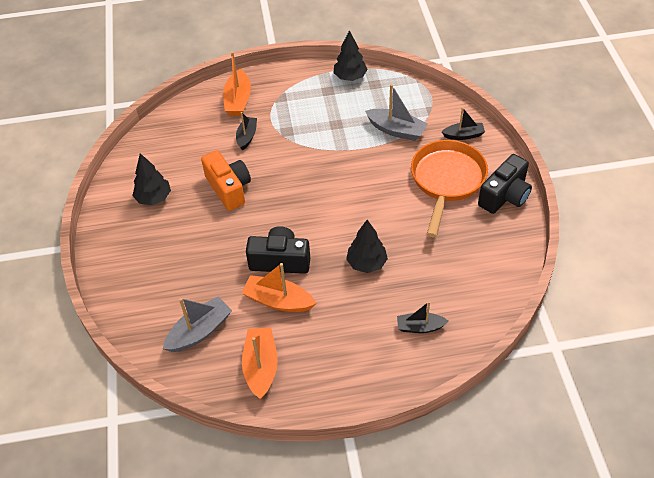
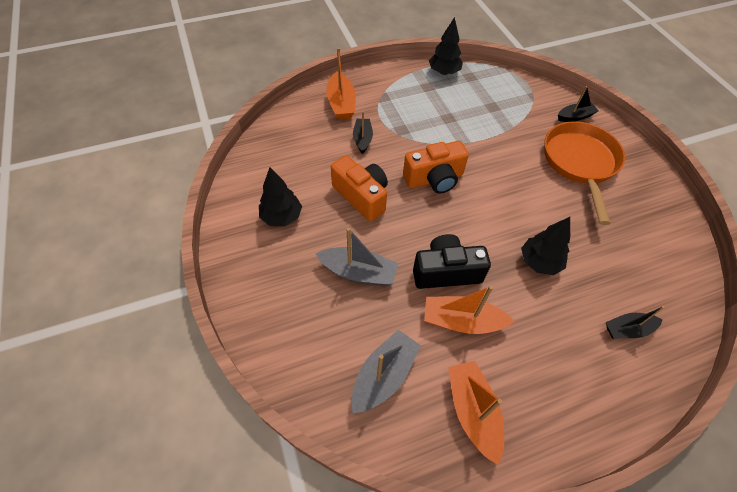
camera: 15 degrees left, 5 degrees up
grey boat [365,84,428,141] -> grey boat moved to [315,228,399,286]
black camera [478,154,532,214] -> none
none -> orange camera [403,141,469,193]

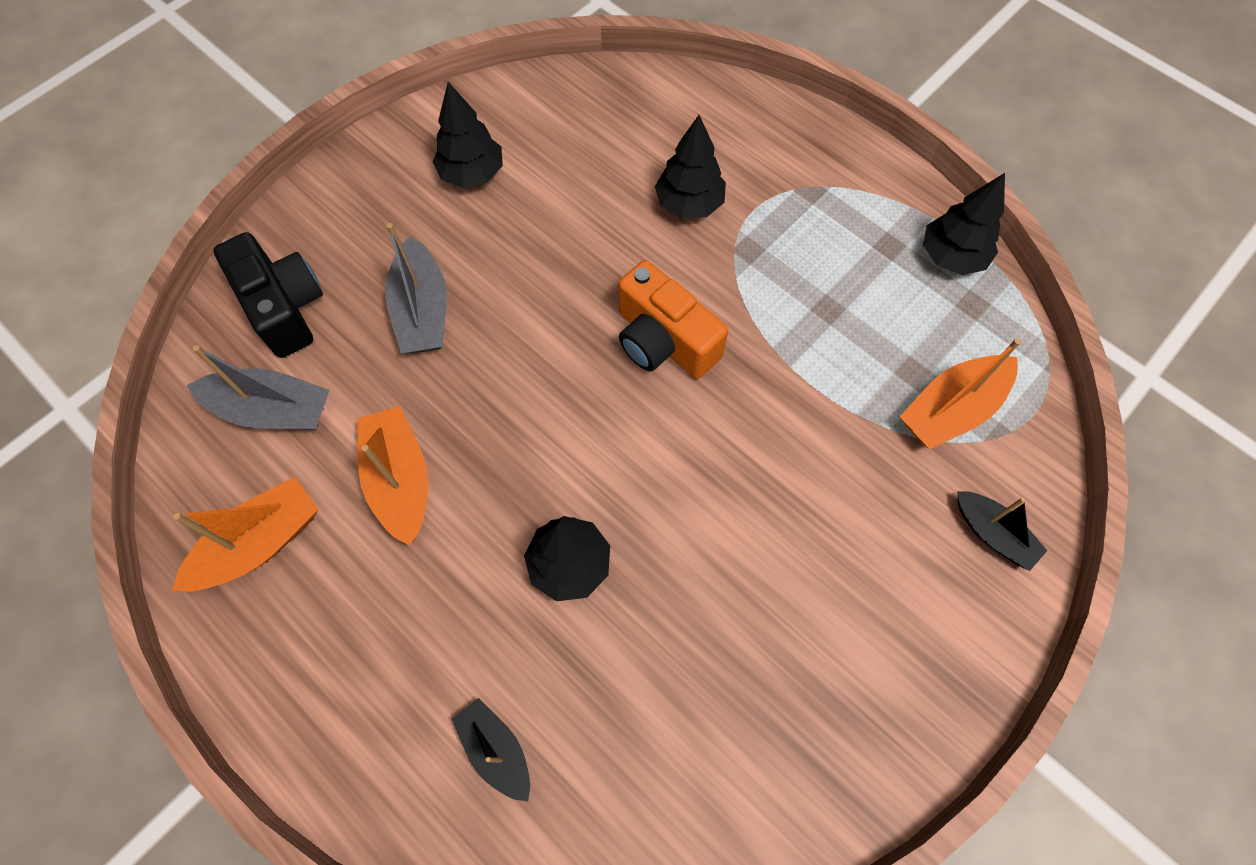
camera: 65 degrees right, 10 degrees up
orange boat [326,48,356,120] -> orange boat moved to [900,338,1021,449]
orange camera [331,156,388,221] -> none
black boat [353,111,373,154] -> black tree [655,115,726,219]
black camera [413,234,491,289] -> black camera moved to [213,232,323,358]
orange pan [544,121,625,225] -> none

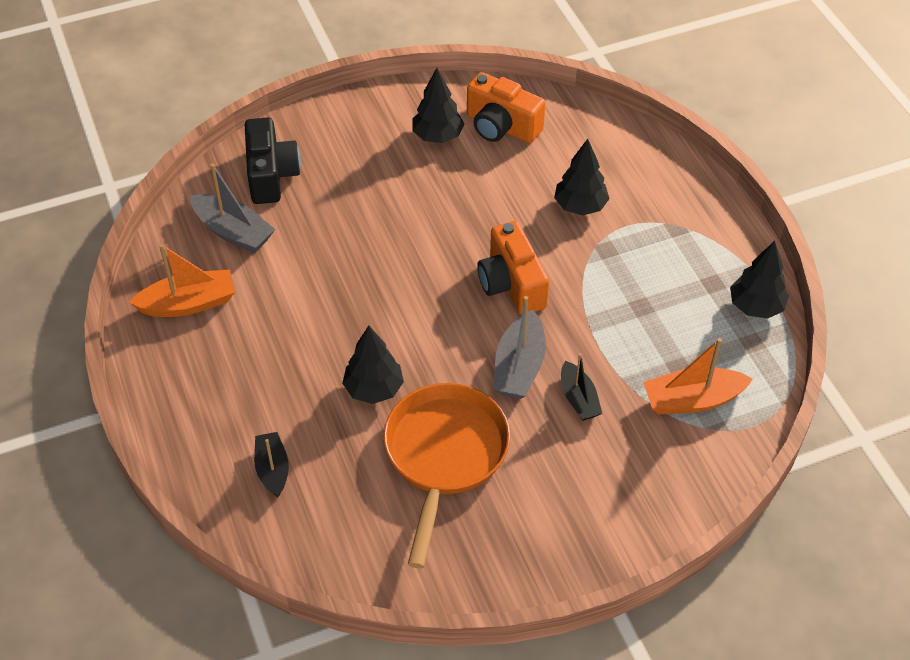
camera: 25 degrees right, 15 degrees down
orange boat [357,406,428,546] -> none
grey boat [385,223,447,354] -> grey boat moved to [493,296,546,399]
black boat [958,491,1048,571] -> black boat moved to [561,353,602,421]
none -> orange pan [383,383,510,569]
none -> orange camera [467,72,545,143]

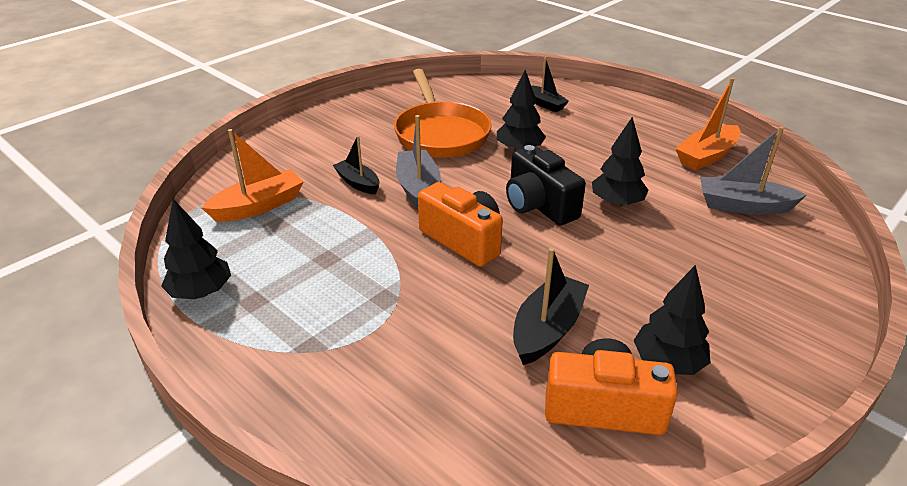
camera: 155 degrees right, 15 degrees down
black camera [245,117,301,204] -> black camera moved to [506,145,586,226]
black tree [554,139,610,215] -> black tree moved to [592,117,649,207]
none -> black boat [513,248,589,365]

